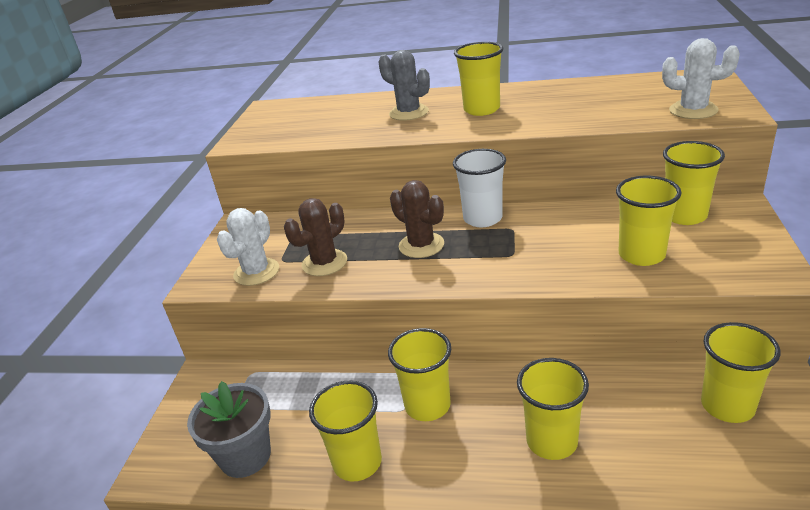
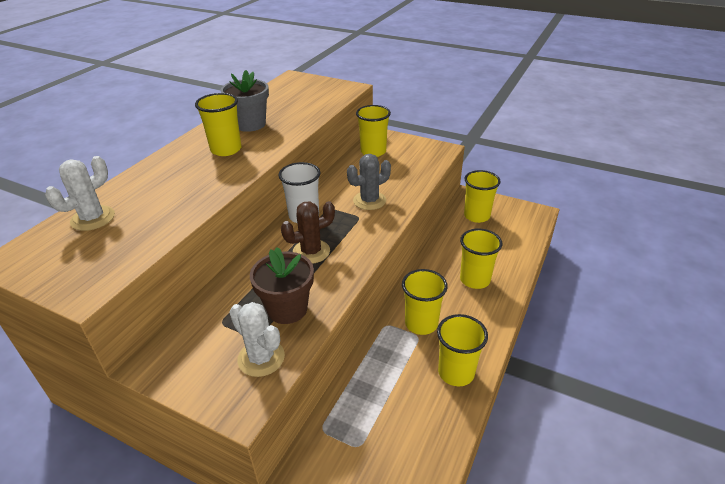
camera: 75 degrees left, 5 degrees up
grey flower pot [187,381,271,478] -> grey flower pot moved to [220,70,269,132]
brown cactus [284,198,347,276] -> brown flower pot [250,247,314,324]
grey cactus [378,50,430,121] -> grey cactus moved to [347,154,391,210]
yellow cup [616,176,682,266] -> none
white cactus [662,38,740,119] -> white cactus moved to [45,156,115,231]

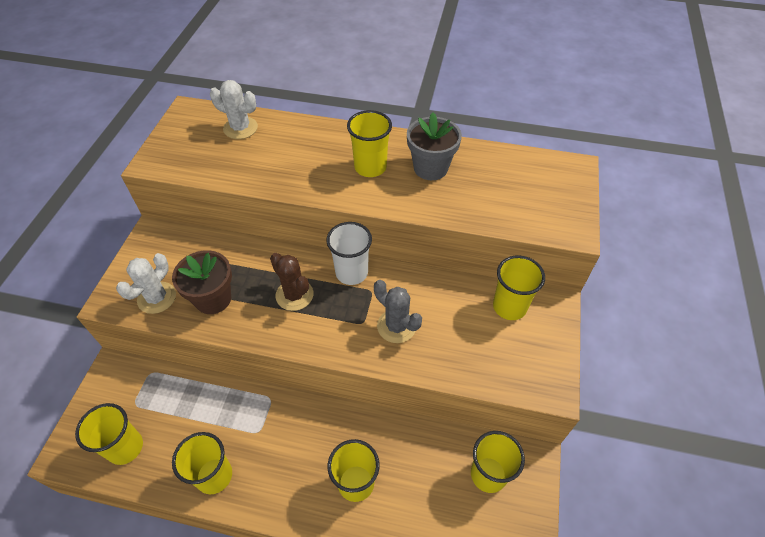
camera: 75 degrees right, 15 degrees up
yellow cup [402,269,448,335] -> yellow cup moved to [75,403,143,465]

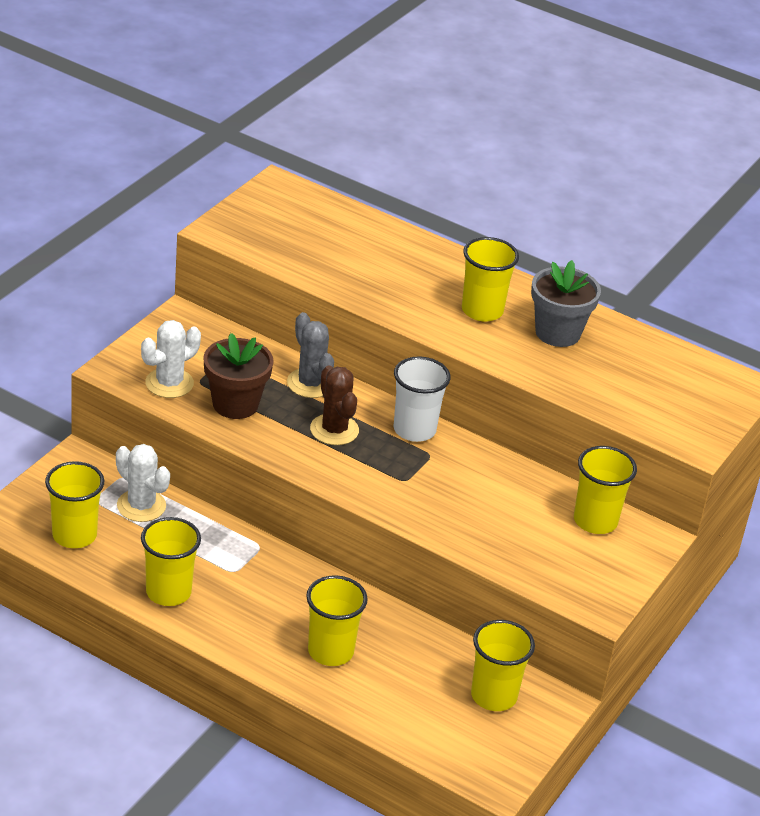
camera: 15 degrees right, 15 degrees down
white cactus [210,80,258,139] -> white cactus moved to [116,444,170,522]
grey cactus [374,280,422,343] -> grey cactus moved to [287,312,334,398]

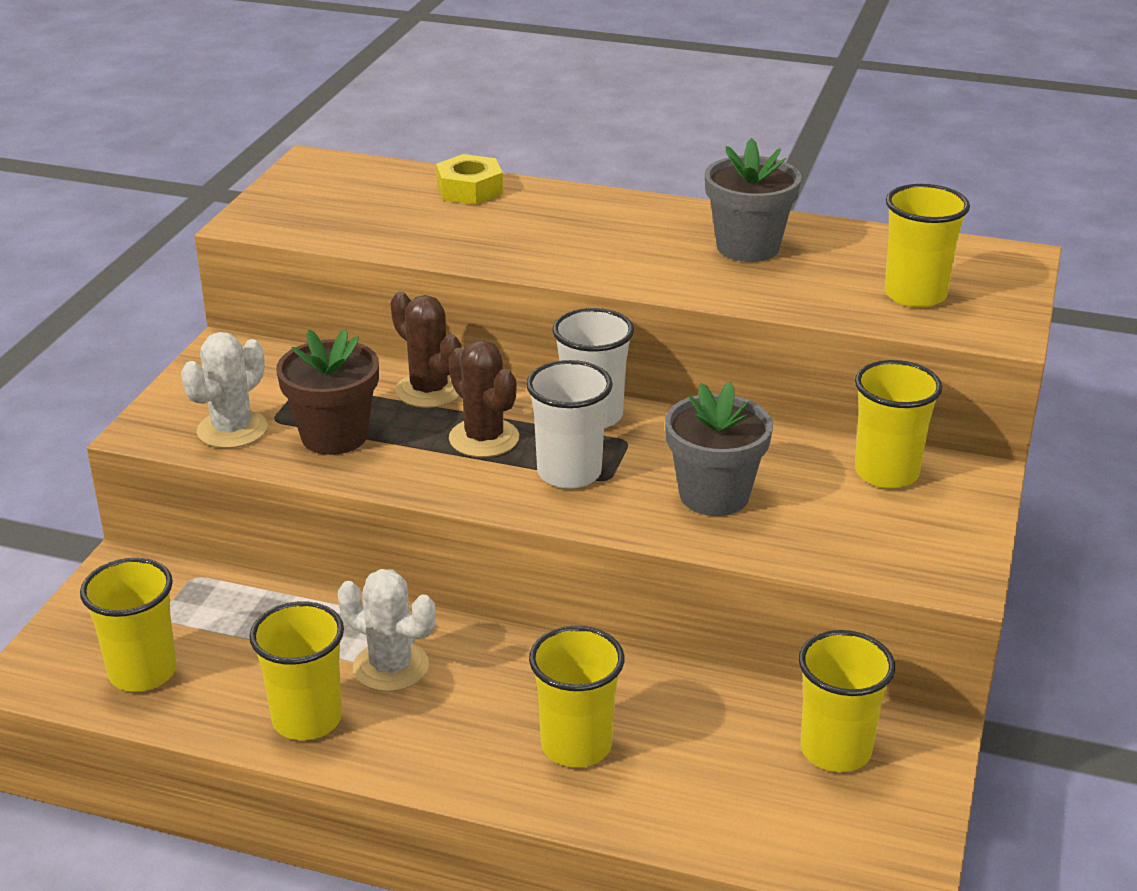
camera: 10 degrees left, 5 degrees down
white cactus [116,444,170,522] -> white cactus moved to [338,569,436,692]
grey cactus [287,312,334,398] -> brown cactus [390,291,462,408]
yellow cup [462,237,519,322] -> yellow cup moved to [884,184,970,308]
none -> yellow nut [436,154,503,205]
none -> white cup [526,360,613,489]
none -> grey flower pot [665,382,773,516]

